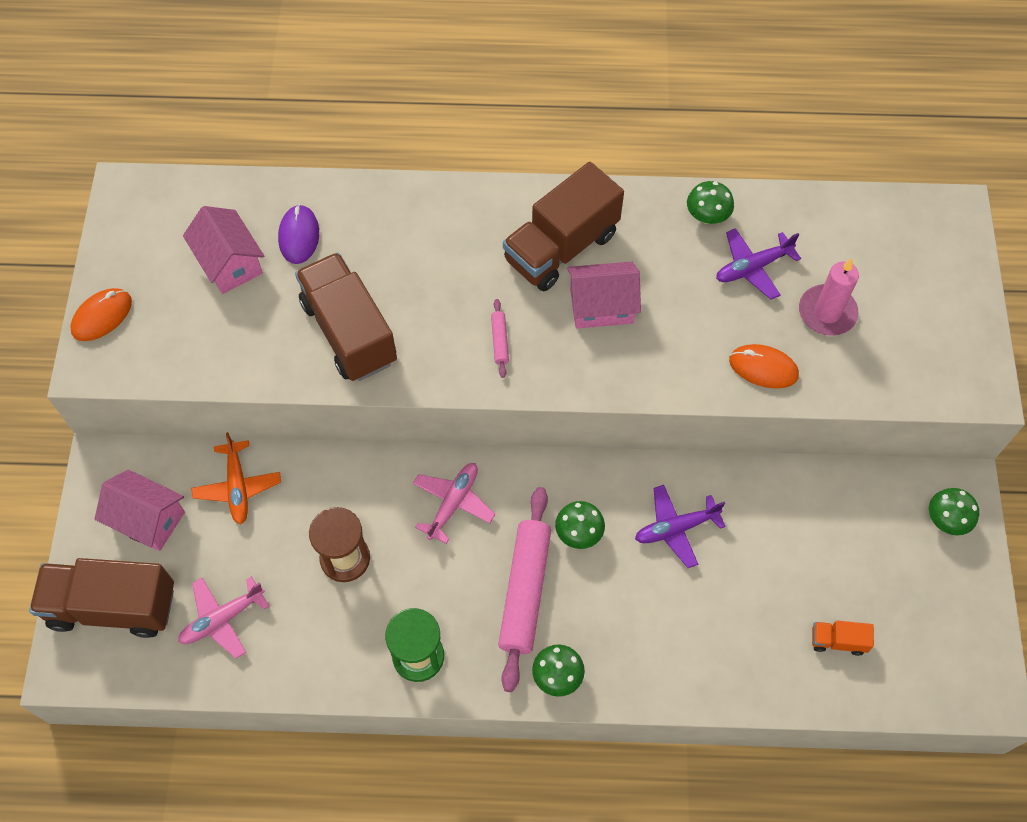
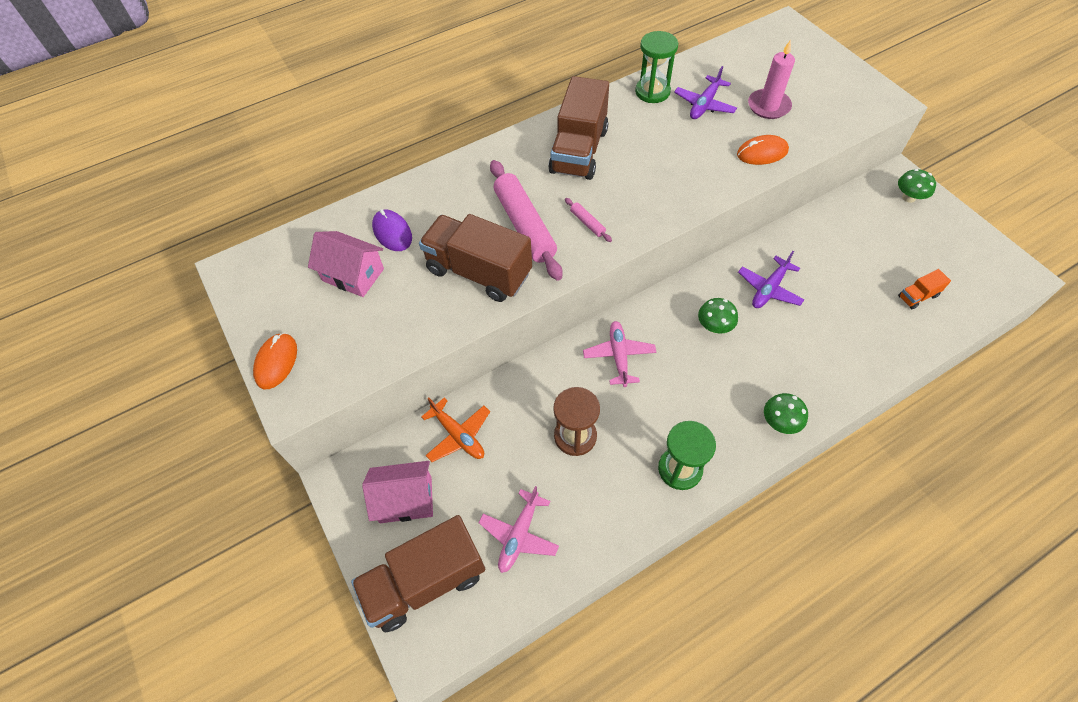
camera: 30 degrees left, 5 degrees down
pink rolling pin [498,487,551,692] -> pink rolling pin moved to [490,160,562,281]
pink house [567,261,641,329] -> none
green mushroom [687,181,734,224] -> green hourglass [635,31,678,103]

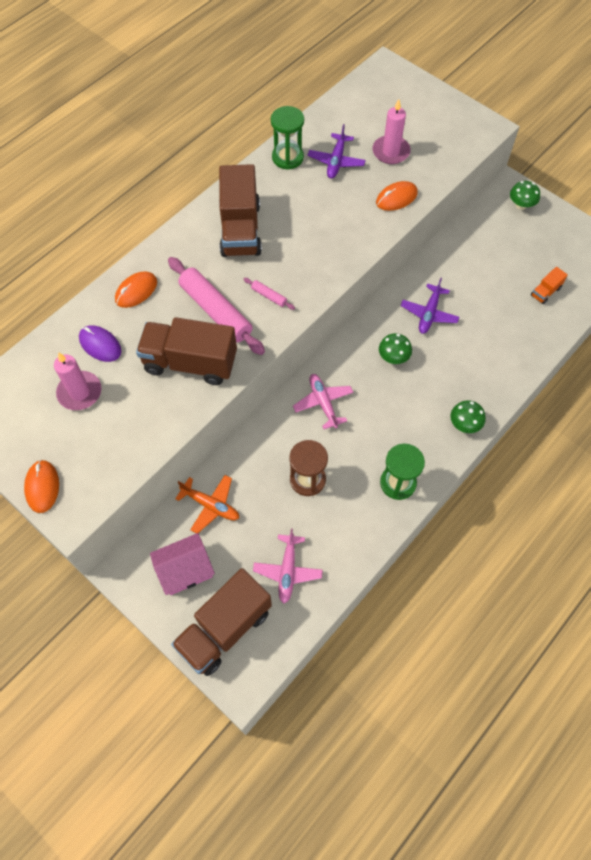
camera: 20 degrees left, 5 degrees up
pink house [308,231,384,297] -> pink candle [54,352,102,410]
none -> orange mouse [115,271,157,308]

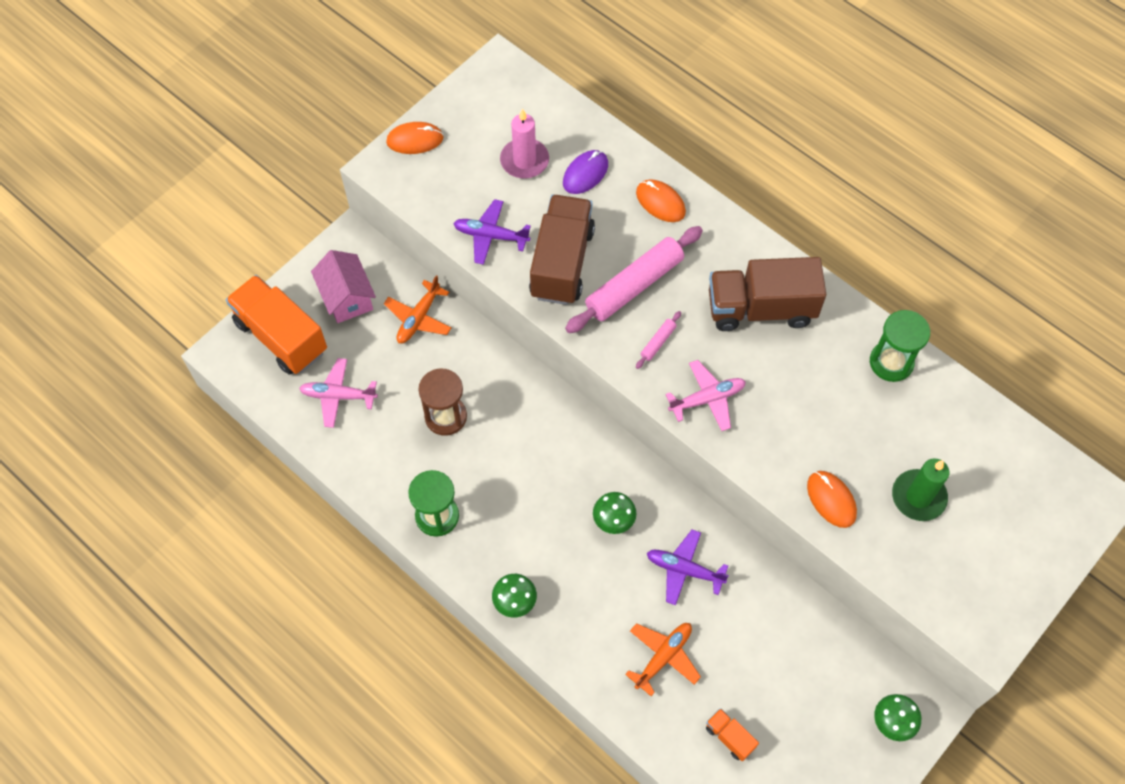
camera: 90 degrees right, 0 degrees up
brown truck [171,568,272,676] -> orange truck [226,275,327,375]
pink plane [293,374,353,429] -> pink plane moved to [665,360,746,431]
purple plane [308,124,366,178] -> purple plane moved to [453,199,531,265]
pink candle [372,99,411,164] -> green candle [892,458,949,521]
none -> orange plane [625,623,701,696]

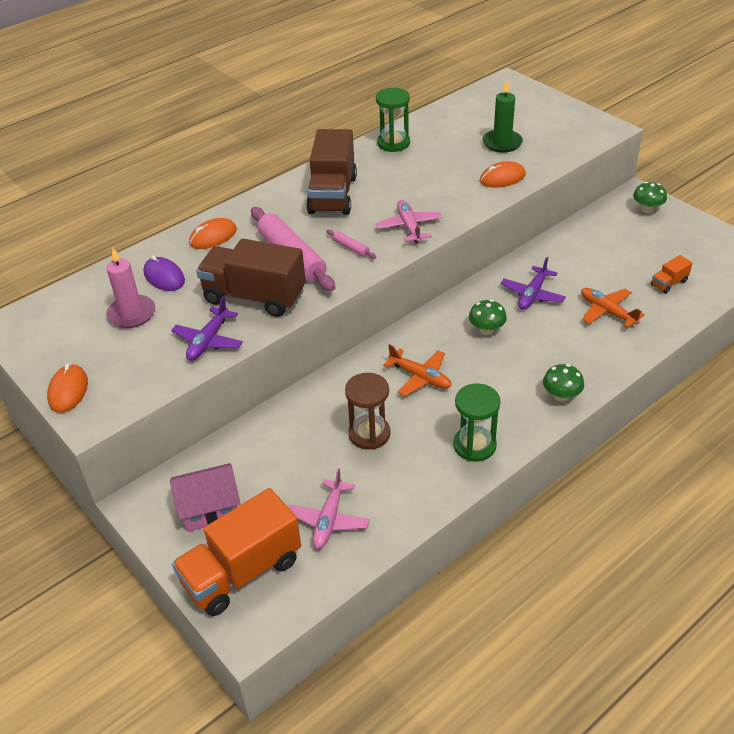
camera: 80 degrees left, 20 degrees down
orange plane [384,275,452,344] -> orange plane moved to [383,344,451,396]

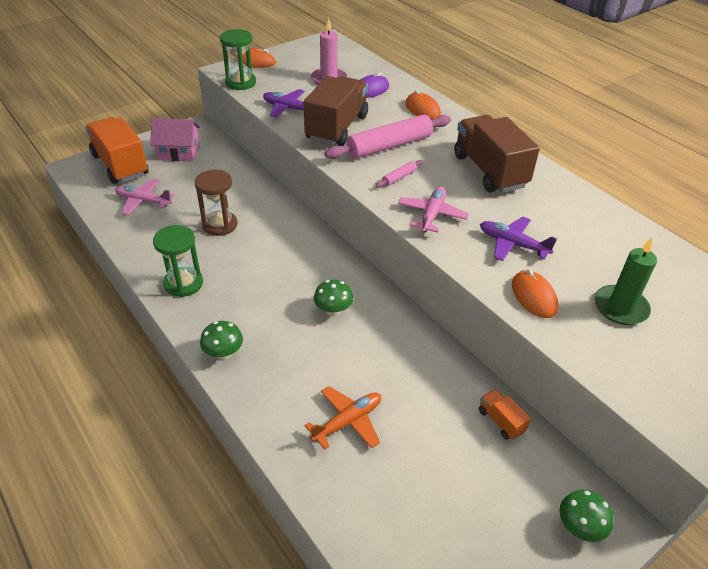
camera: 90 degrees right, 0 degrees up
pink house [170,463,240,532] -> pink house turned 75 degrees counterclockwise [150,118,200,162]
brown truck [306,129,357,215] -> brown truck turned 60 degrees clockwise [454,115,540,193]
green hourglass [376,88,410,152] -> green hourglass moved to [220,29,256,90]
pink plane [376,200,443,243] -> pink plane turned 60 degrees counterclockwise [398,187,469,233]
orange plane [383,344,451,396] -> none
purple plane [501,257,566,310] -> purple plane moved to [480,217,557,261]
orange truck [651,255,693,294] -> orange truck moved to [479,389,531,440]

